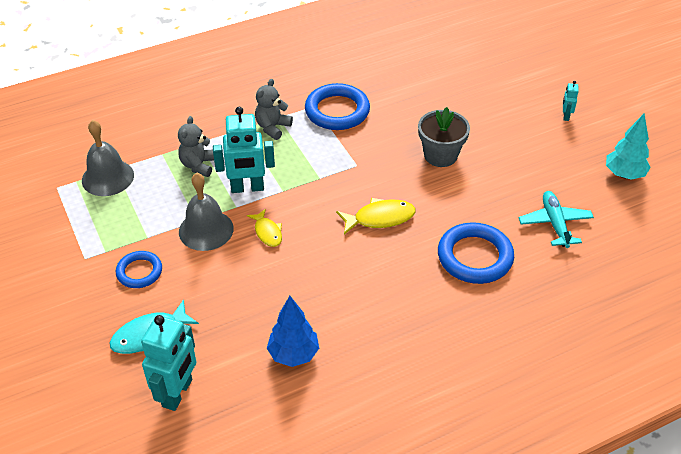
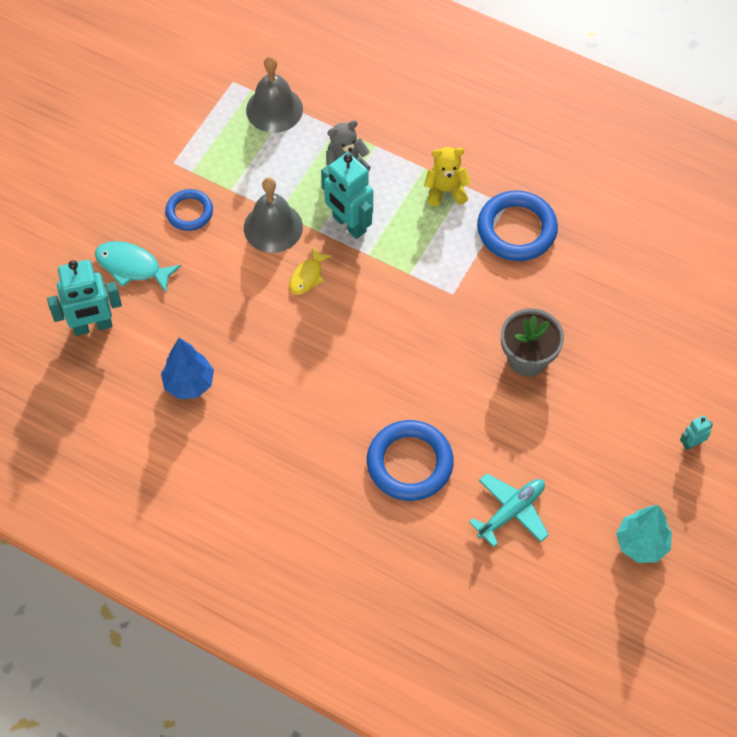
camera: 55 degrees right, 15 degrees up
grey teddy bear [255,79,293,140] -> yellow teddy bear [424,147,471,206]
yellow fish [336,198,416,235] -> none

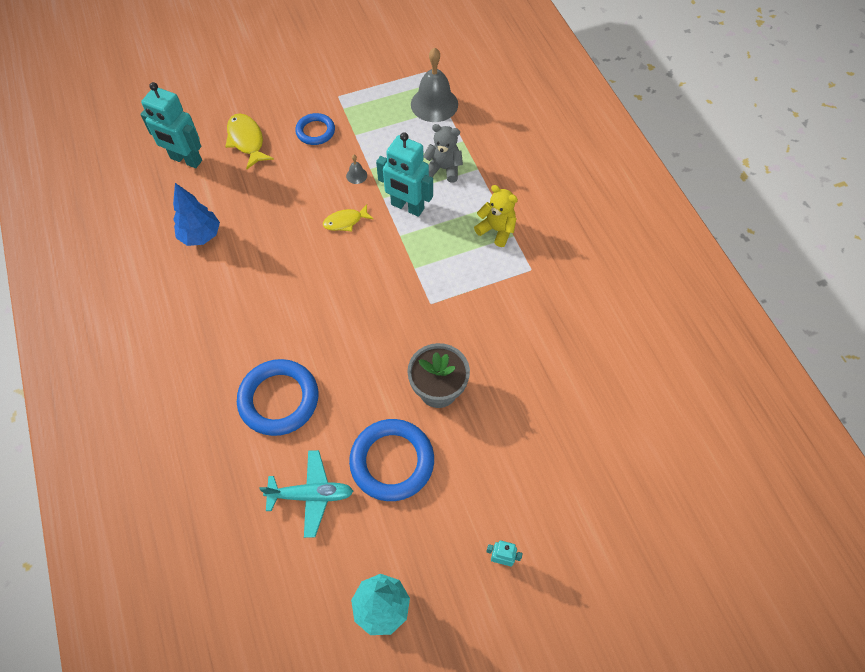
camera: 40 degrees right, 0 degrees up
turquoise fish [95,241,181,293] -> yellow fish [225,113,274,169]
grey bell [244,177,303,253] -> grey bell [346,155,367,184], size x0.42
turquoise robot [321,152,373,239] -> turquoise robot turned 60 degrees counterclockwise [376,132,433,217]
blue ring [477,190,558,261] -> blue ring moved to [349,419,434,501]

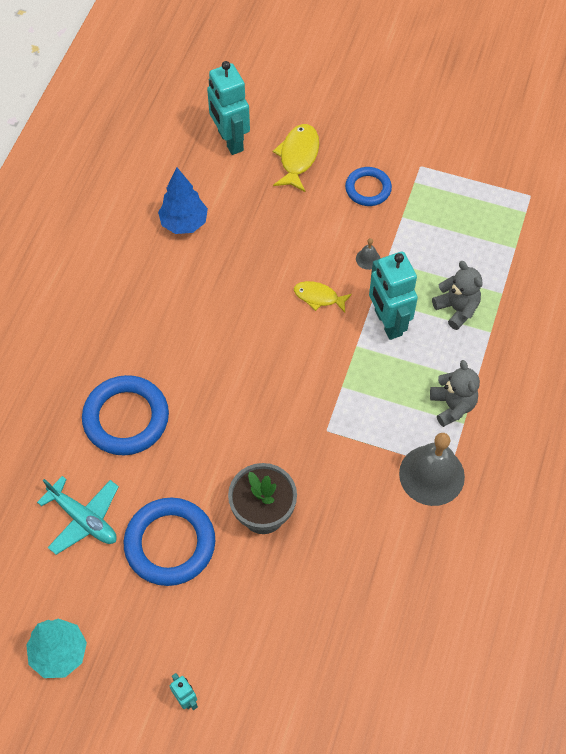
camera: 40 degrees right, 0 degrees up
grey bell [411,47,458,122] -> grey bell moved to [399,433,465,506]
yellow teddy bear [474,185,518,247] -> grey teddy bear [430,360,480,427]

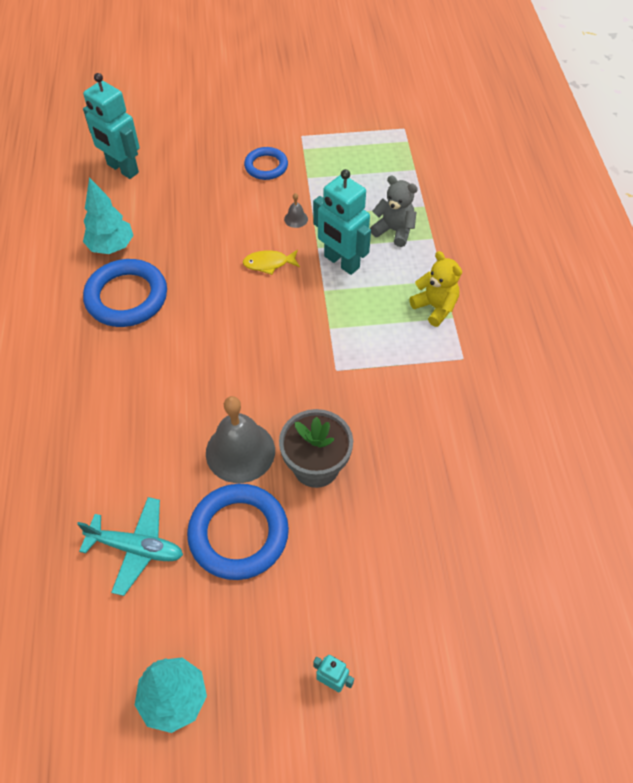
camera: 25 degrees left, 5 degrees down
blue ring [82,375,169,455] -> blue ring moved to [83,259,167,327]
blue tree [158,167,208,234] -> turquoise tree [83,177,134,254]
yellow fish [273,124,319,192] -> none
grey bell [399,433,465,506] -> grey bell moved to [206,396,275,483]
grey teddy bear [430,360,480,427] -> yellow teddy bear [409,251,462,327]

